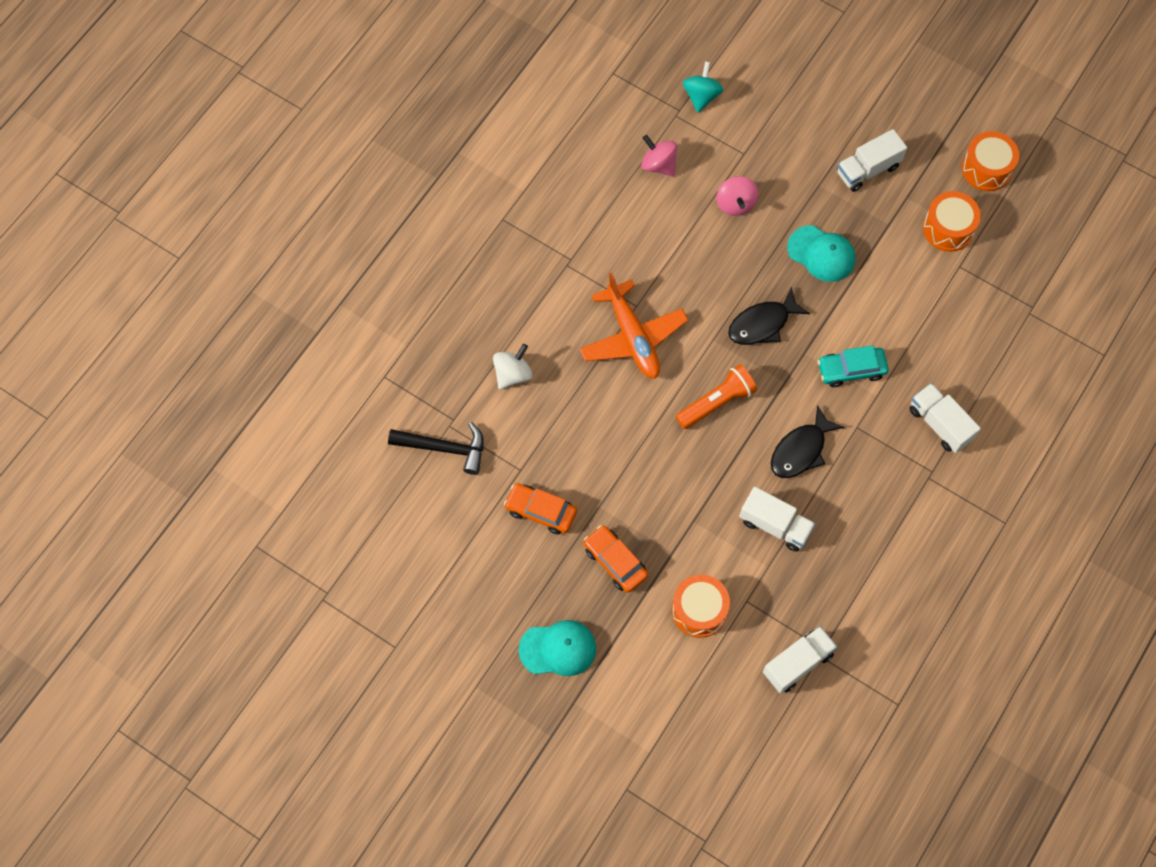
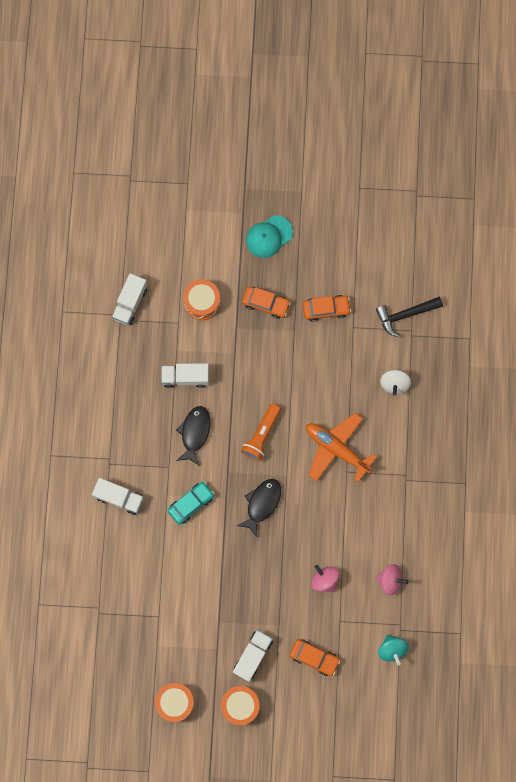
camera: 150 degrees right, 10 degrees up
turquoise cap [787,225,855,282] -> none
orange drum [923,191,981,252] -> orange drum moved to [221,686,260,725]
none -> orange car [290,639,340,676]

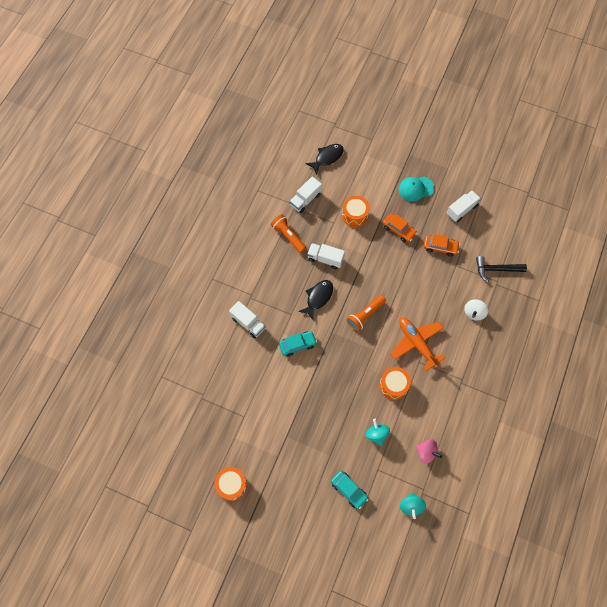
camera: 20 degrees right, 10 degrees down
orange drum [221,686,260,725] -> orange drum moved to [379,367,411,400]
white truck [233,630,273,682] -> white truck moved to [447,191,481,222]
black fish [237,479,281,537] -> black fish moved to [306,144,343,175]
orange car [290,639,340,676] -> turquoise car [331,471,369,509]
pink spinning top [311,565,339,593] -> turquoise spinning top [365,419,390,446]
none -> orange flashlight [271,215,306,253]

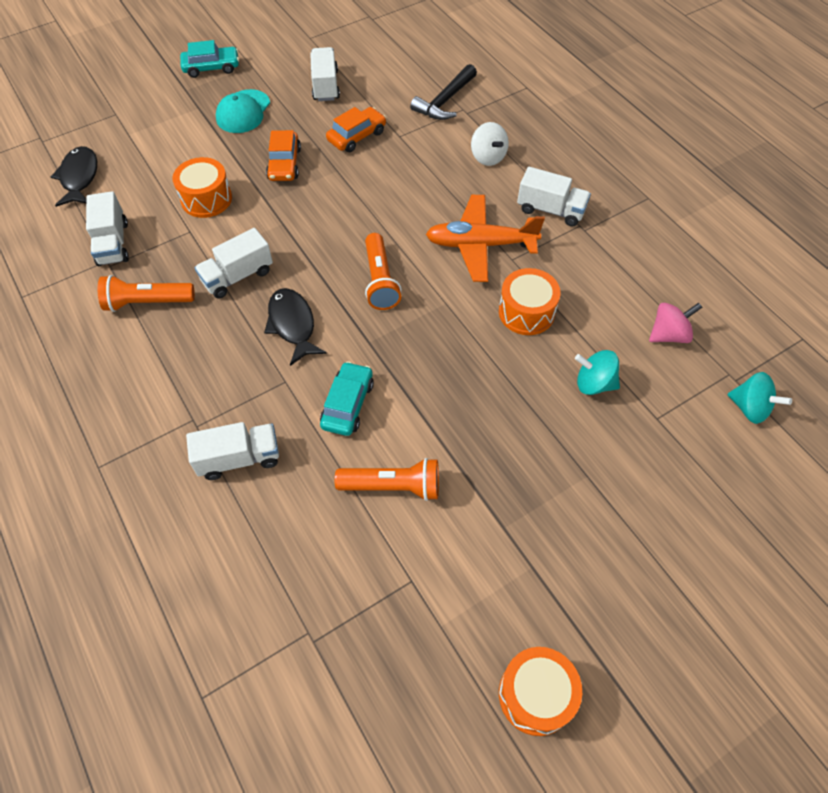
camera: 55 degrees left, 10 degrees down
turquoise car [331,471,369,509] -> turquoise car moved to [180,40,239,78]
orange car [383,213,417,242] -> orange car turned 105 degrees clockwise [266,130,301,181]
none -> orange flashlight [335,458,439,501]
none -> white truck [517,167,591,227]

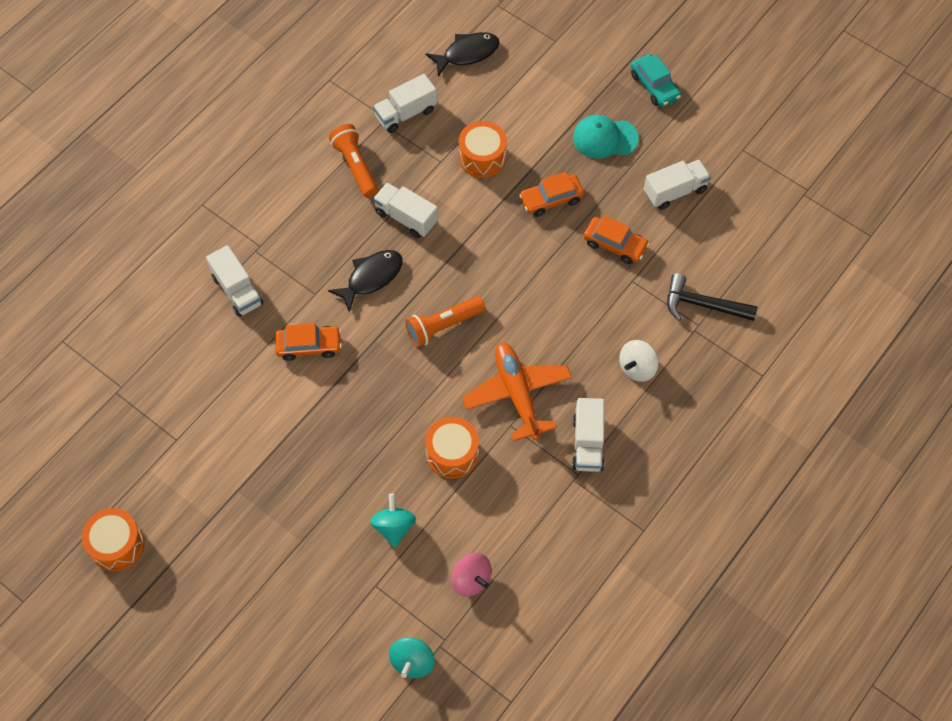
camera: 70 degrees right, 5 degrees up
turquoise car [320,361,374,436] -> orange car [275,323,342,361]
orange flashlight [335,458,439,501] -> none

